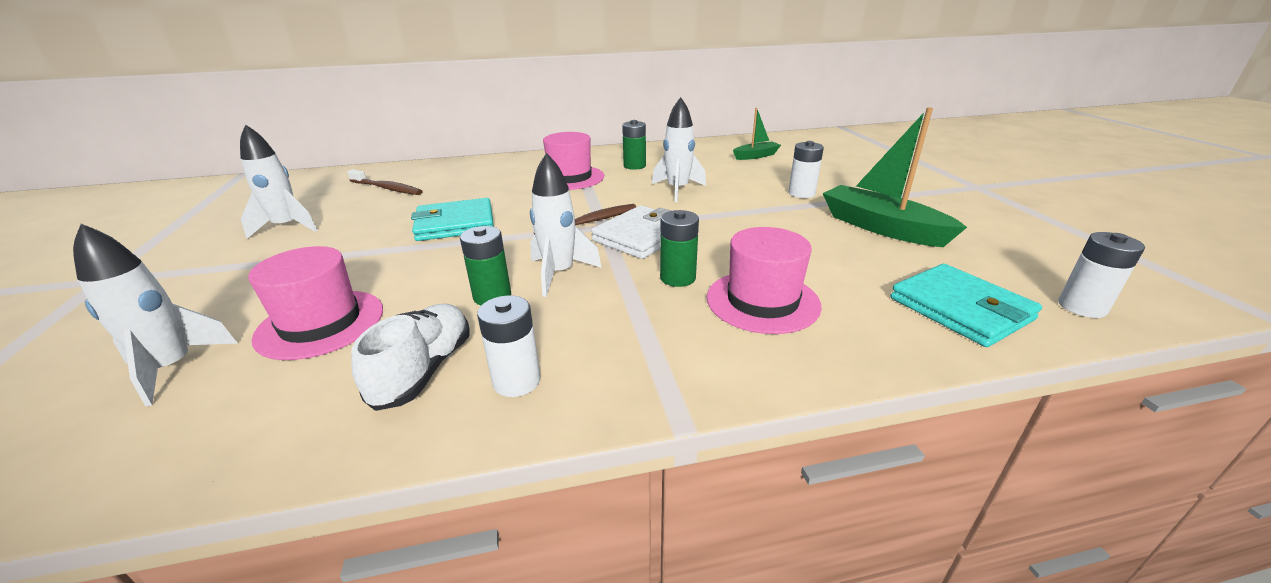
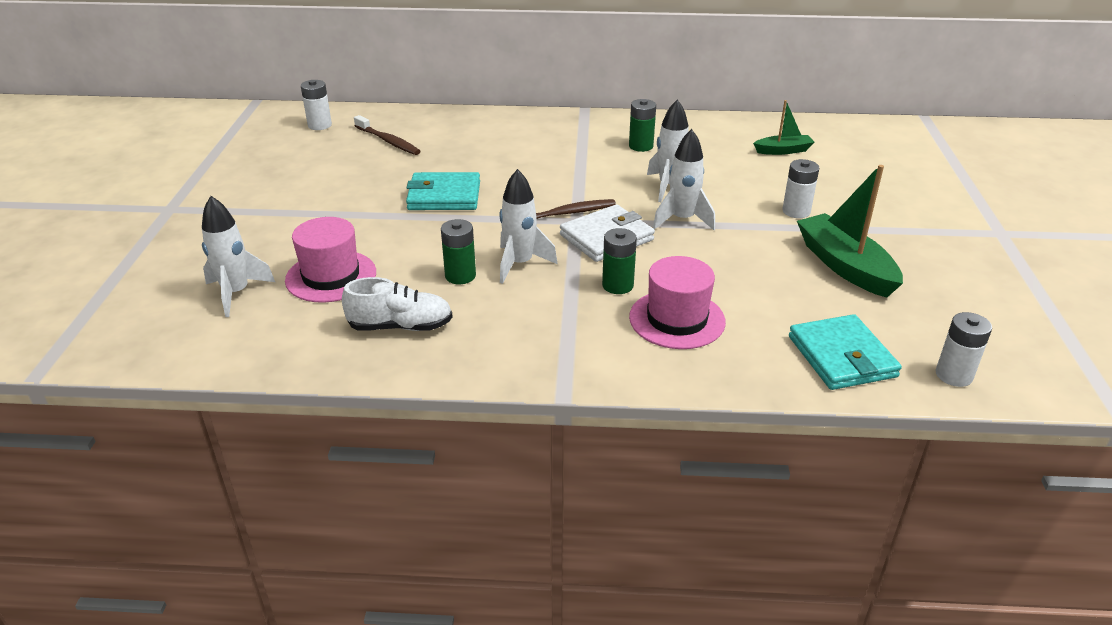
camera: 15 degrees right, 5 degrees up
white rocket [240,124,318,239] -> white rocket moved to [653,129,715,230]
white shoe [351,304,470,411] -> white shoe turned 60 degrees clockwise [342,277,453,331]
white battery [477,295,541,397] -> white battery moved to [301,80,332,130]
pink hat [543,132,604,190] -> none

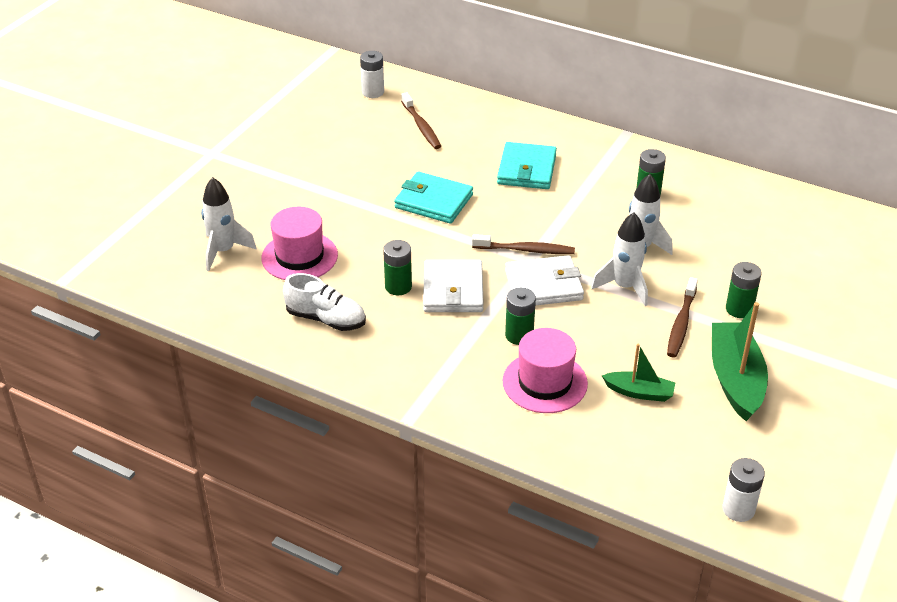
camera: 25 degrees right, 5 degrees up
white rocket [499,169,558,284] -> white wallet [423,260,484,312]
green boat [753,100,815,155] -> green boat moved to [602,344,675,402]
white battery [782,159,819,218] -> green battery [726,262,762,318]
turquoise wallet [789,314,902,390] -> turquoise wallet moved to [497,142,557,189]
none -> brown toothbrush [667,277,698,358]

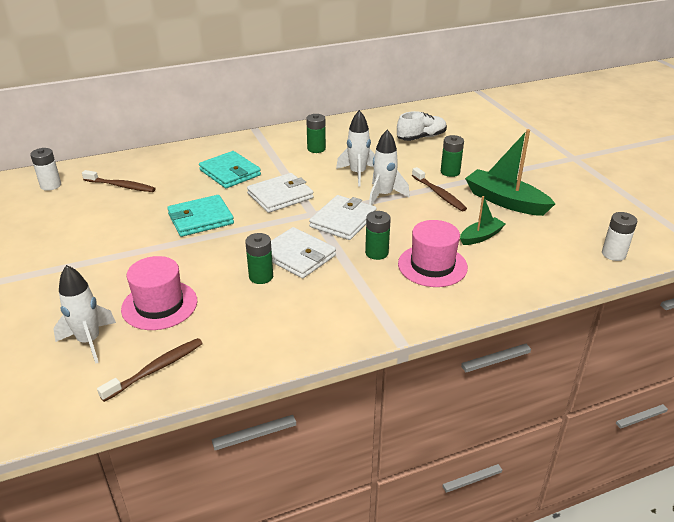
camera: 50 degrees left, 5 degrees down
white shoe [283,273,366,331] -> white shoe moved to [397,111,447,141]
brown toothbrush [472,234,575,254] -> brown toothbrush moved to [97,338,203,402]
none -> white wallet [247,173,314,213]

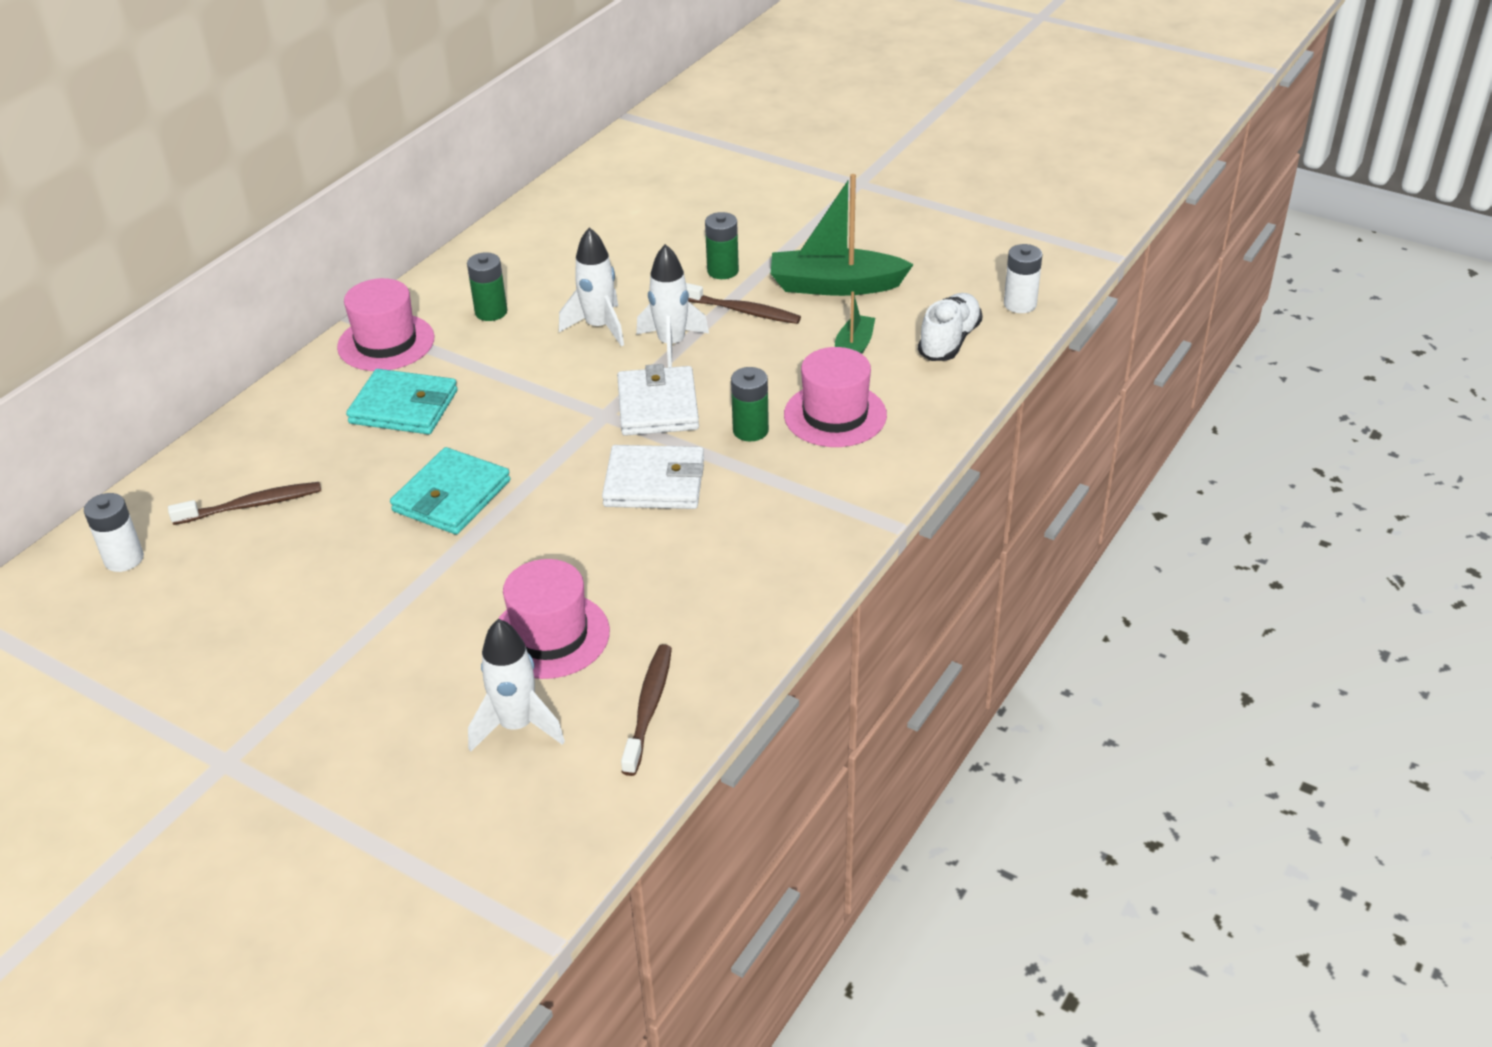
camera: 35 degrees left, 5 degrees up
green battery [245,233,273,284] -> none
white wallet [247,173,314,213] -> none
white shoe [397,111,447,141] -> white shoe moved to [918,293,983,361]
none -> pink hat [337,278,435,371]

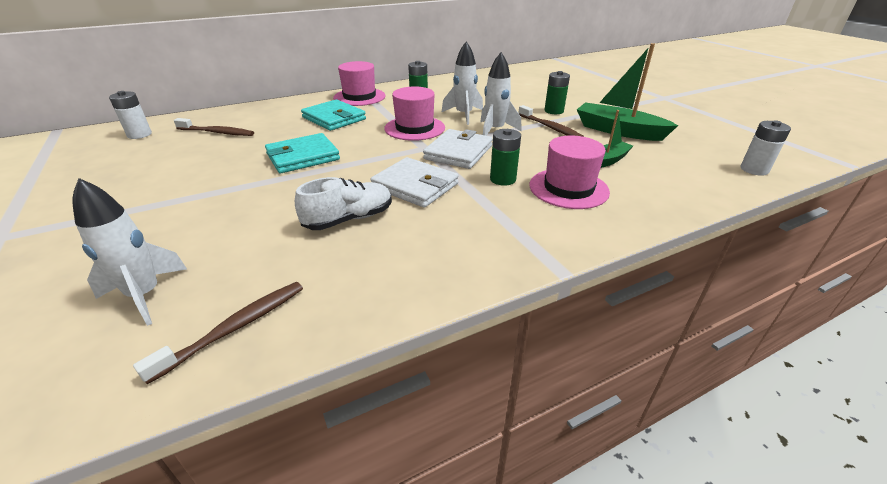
camera: 30 degrees right, 5 degrees down
pink hat [498,559,610,679] -> pink hat moved to [384,86,445,141]
white shoe [918,293,983,361] -> white shoe moved to [295,177,392,230]

